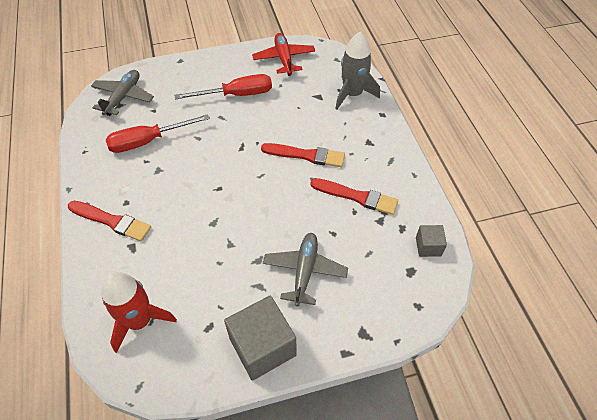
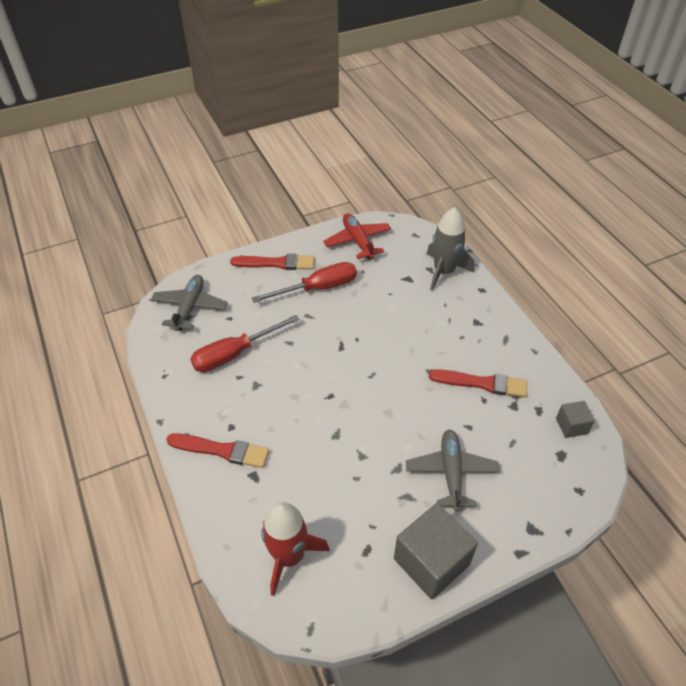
camera: 10 degrees left, 5 degrees down
red brush [261,143,345,167] -> red brush moved to [230,254,315,270]

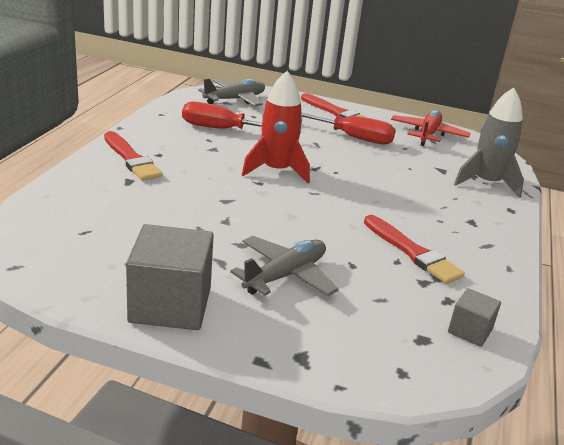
camera: 40 degrees right, 20 degrees down
red rocket [261,502,330,596] -> red rocket moved to [242,71,310,184]

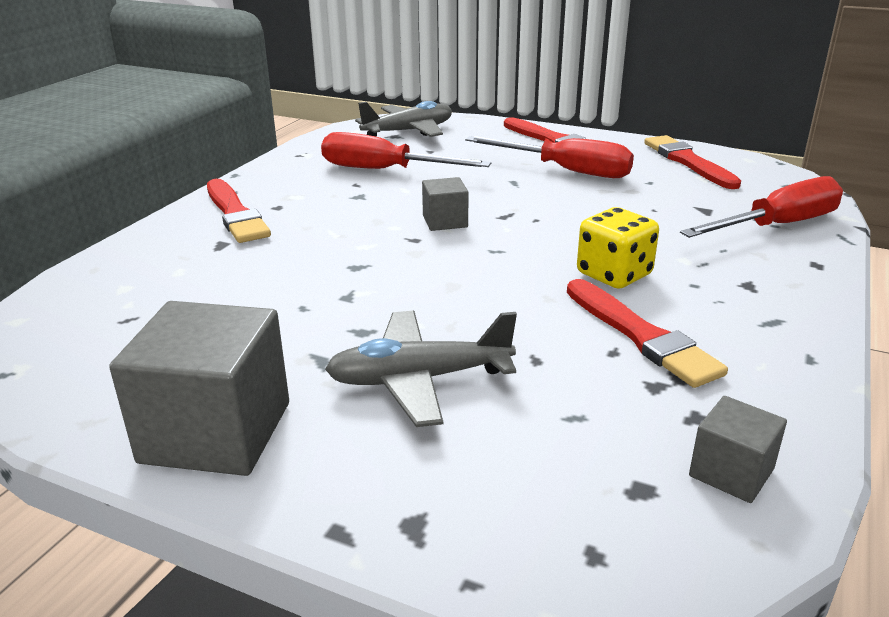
camera: 10 degrees right, 0 degrees up
grey plane [230,236,339,296] -> grey plane turned 150 degrees counterclockwise [325,311,517,427]
red rocket [242,71,310,184] -> grey cube [422,177,468,231]
red plane [391,110,470,146] -> red brush [644,135,741,189]
grey rocket [454,88,524,198] -> red screwdriver [680,176,843,238]
none -> yellow dice [577,207,659,289]

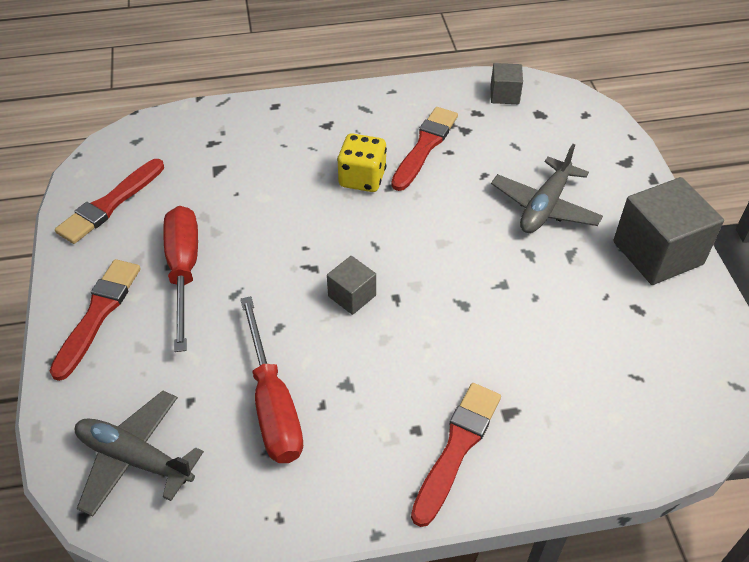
camera: 125 degrees left, 20 degrees up
grey plane [325,311,517,427] -> grey plane turned 75 degrees clockwise [491,144,603,233]
red screwdriver [680,176,843,238] -> none

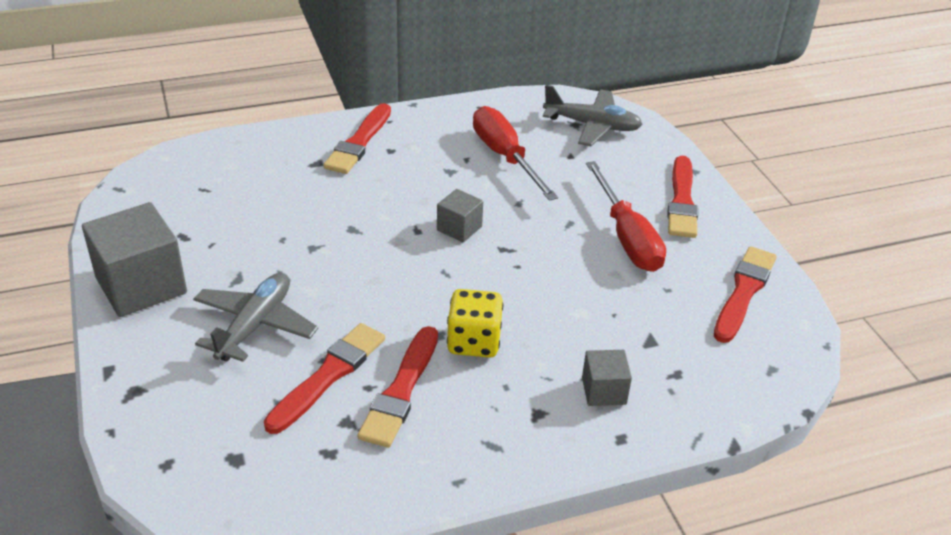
camera: 170 degrees right, 10 degrees down
grey cube [491,63,523,104] -> grey cube moved to [582,350,632,406]
none -> red brush [264,323,385,434]

